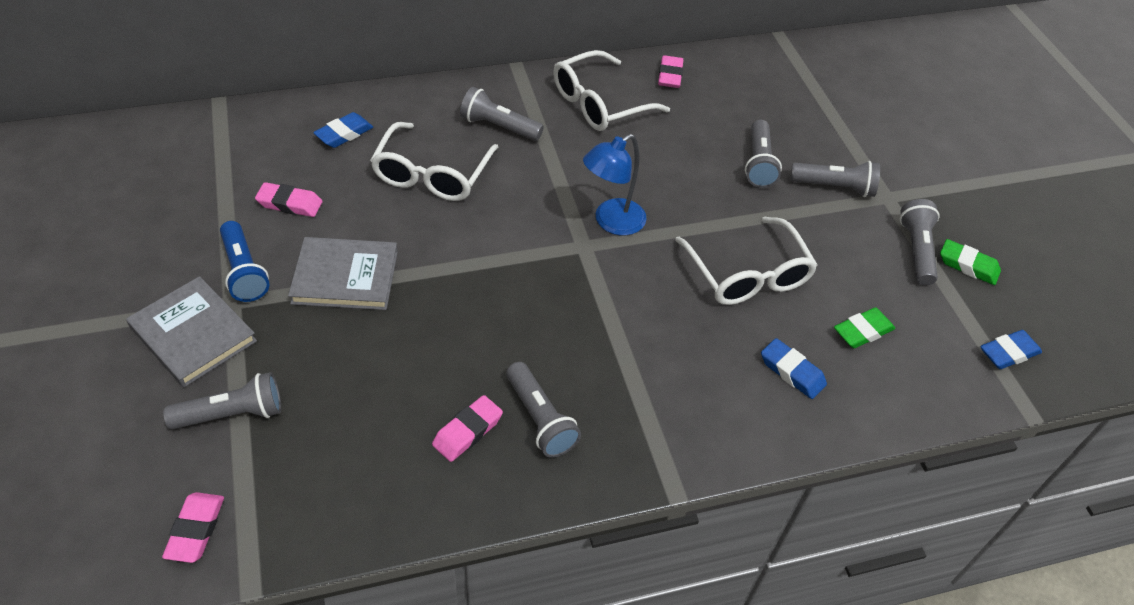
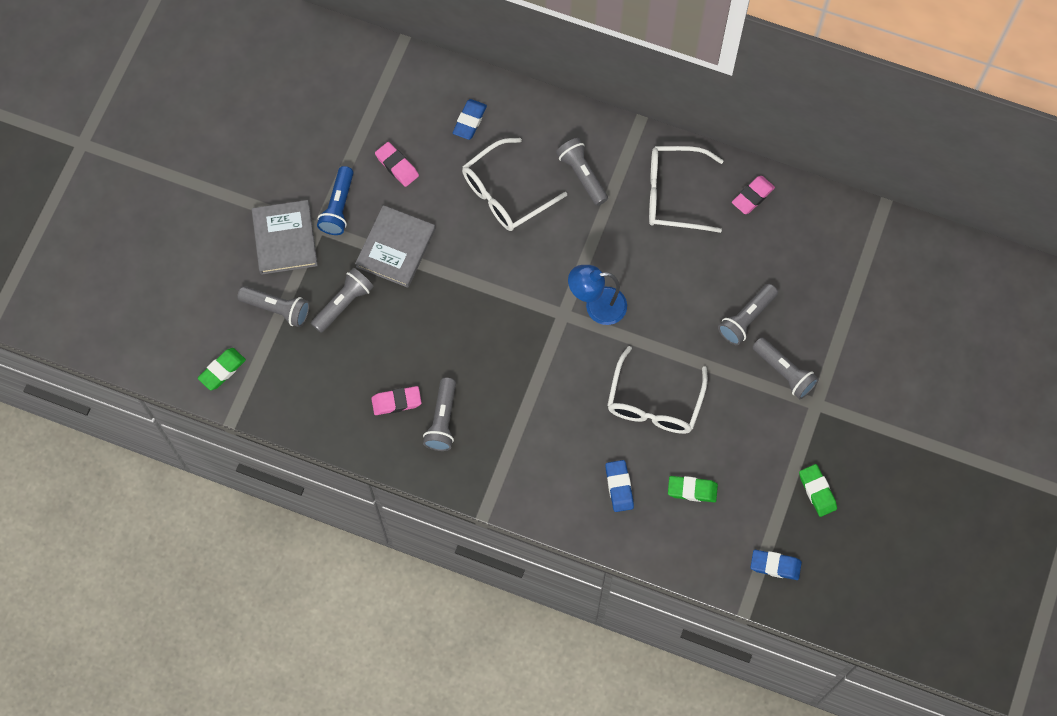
camera: 40 degrees right, 20 degrees up
pink eraser [162,492,224,563] -> green eraser [198,348,246,390]
grey book [288,237,398,310] -> grey book turned 75 degrees clockwise [355,205,436,288]
blue eraser [313,112,373,148] -> blue eraser turned 60 degrees counterclockwise [453,99,487,140]
grey flashlight [900,199,940,285] -> grey flashlight moved to [311,268,374,333]

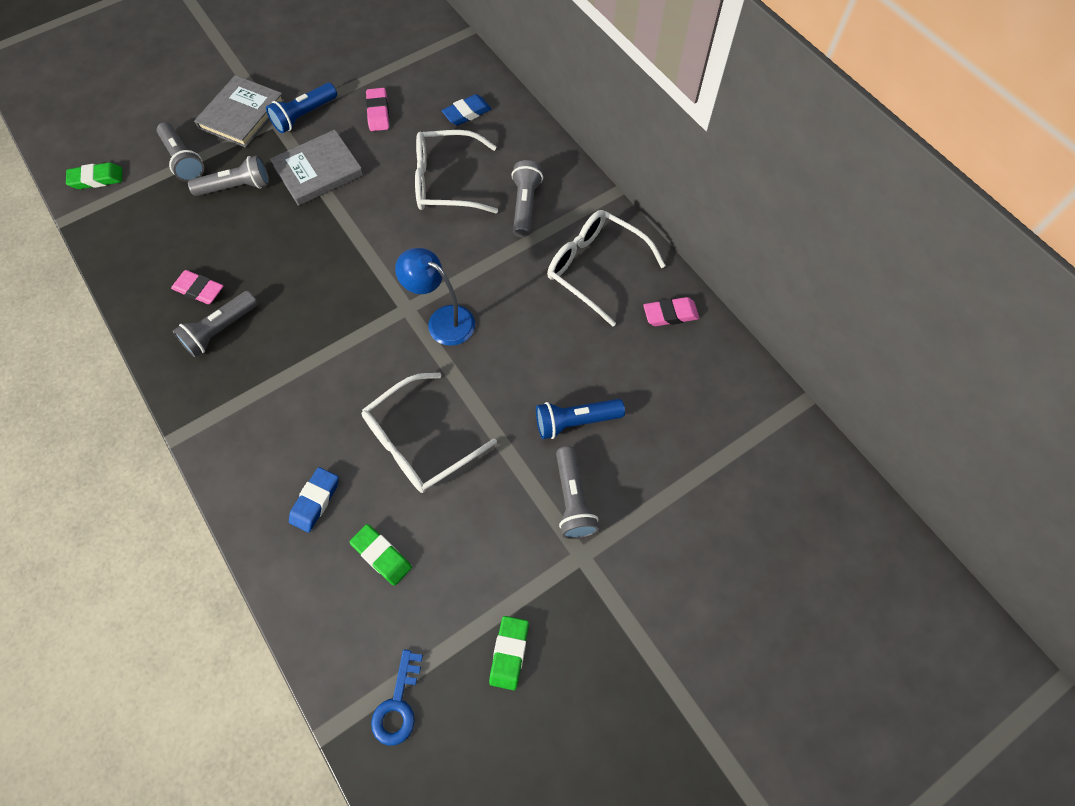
camera: 35 degrees right, 5 degrees down
grey flashlight [718,284,778,345] -> blue flashlight [536,399,625,439]
blue eraser [751,550,802,580] -> blue key [371,649,423,746]

